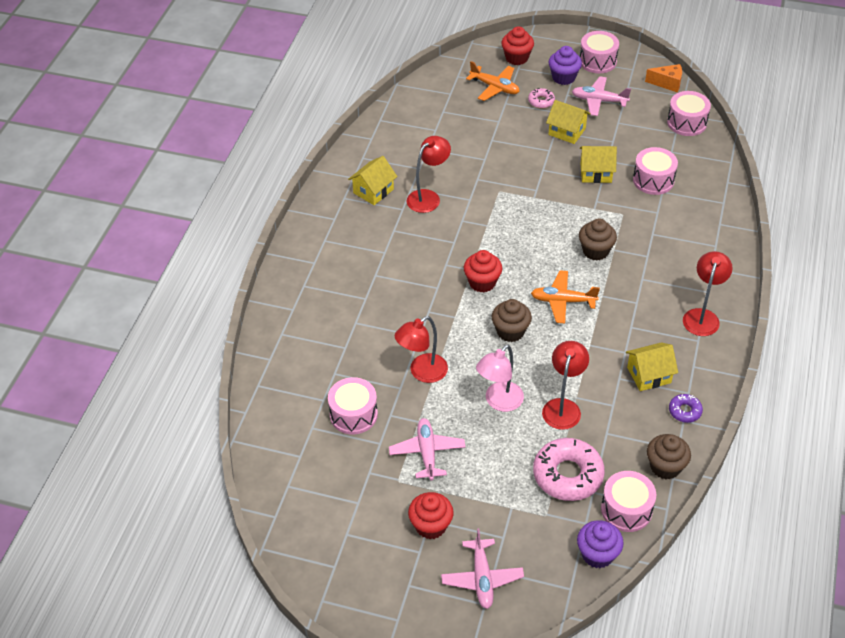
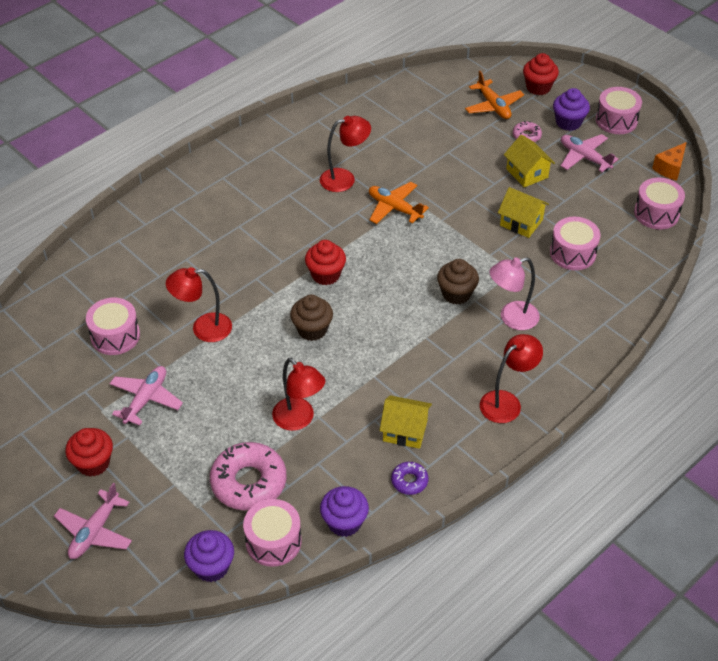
camera: 30 degrees right, 0 degrees up
yellow house [348,156,398,205] -> none
pink lamp [476,345,524,412] -> pink lamp moved to [489,257,540,330]
orange plane [531,270,600,323] -> orange plane moved to [369,182,429,224]
red lamp [542,341,589,430] -> red lamp turned 90 degrees clockwise [272,358,325,431]
orange cheese [645,64,682,92] -> orange cheese turned 90 degrees clockwise [652,142,687,181]
brown cupcake [647,434,691,480] -> purple cupcake [320,486,369,537]

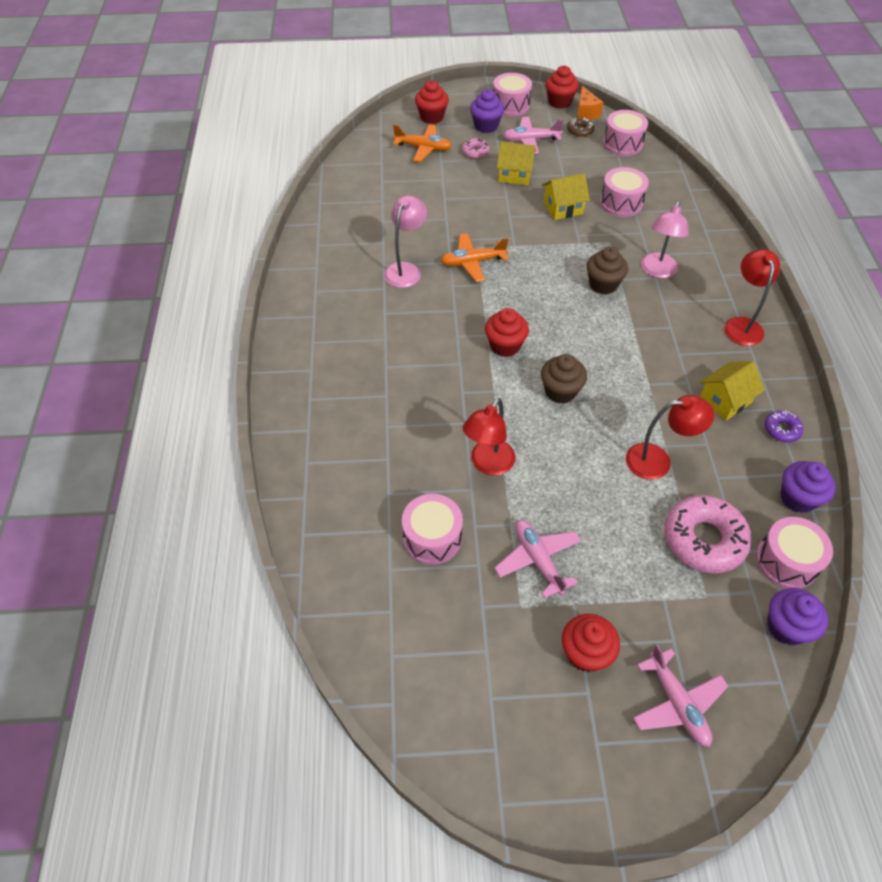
camera: 50 degrees left, 5 degrees up
red lamp [320,116,371,192] -> pink lamp [384,196,427,288]
none -> red cupcake [545,66,579,109]
none -> brown donut [567,118,594,137]

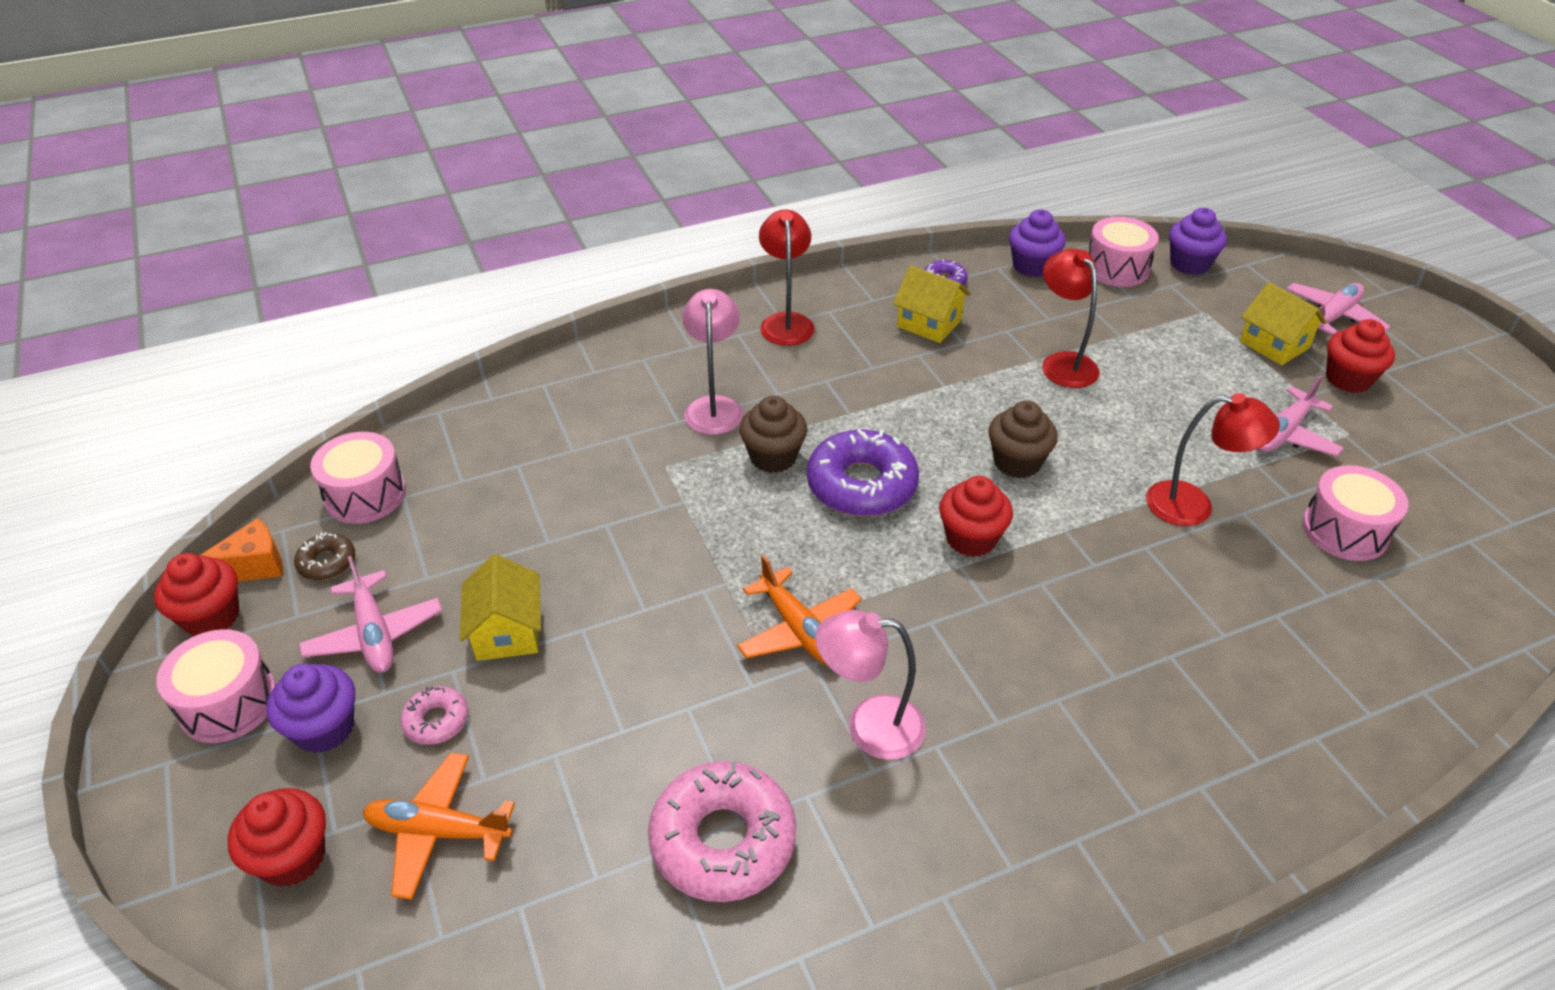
camera: 110 degrees left, 10 degrees down
orange plane [393,124,452,162] -> orange plane turned 75 degrees counterclockwise [363,753,515,900]
yellow house [542,173,590,220] -> yellow house moved to [1240,282,1327,365]
pink drum [600,167,649,217] -> none
pink lamp [641,201,689,278] -> pink lamp turned 90 degrees counterclockwise [682,289,744,435]
pink donut [664,495,752,573] -> pink donut moved to [648,761,796,902]
red lamp [724,249,780,346] -> red lamp turned 105 degrees clockwise [759,209,815,346]
none -> purple donut [807,429,919,517]

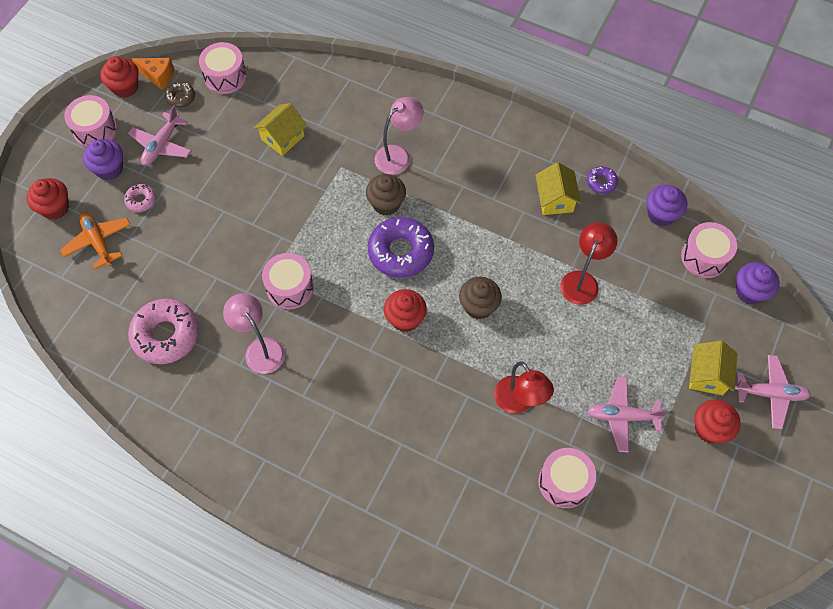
camera: 50 degrees right, 20 degrees up
yellow house [460,554,541,661] -> yellow house moved to [254,103,307,156]
orange plane [737,555,862,665] -> pink drum [262,253,314,309]
red lamp [759,209,815,346] -> none

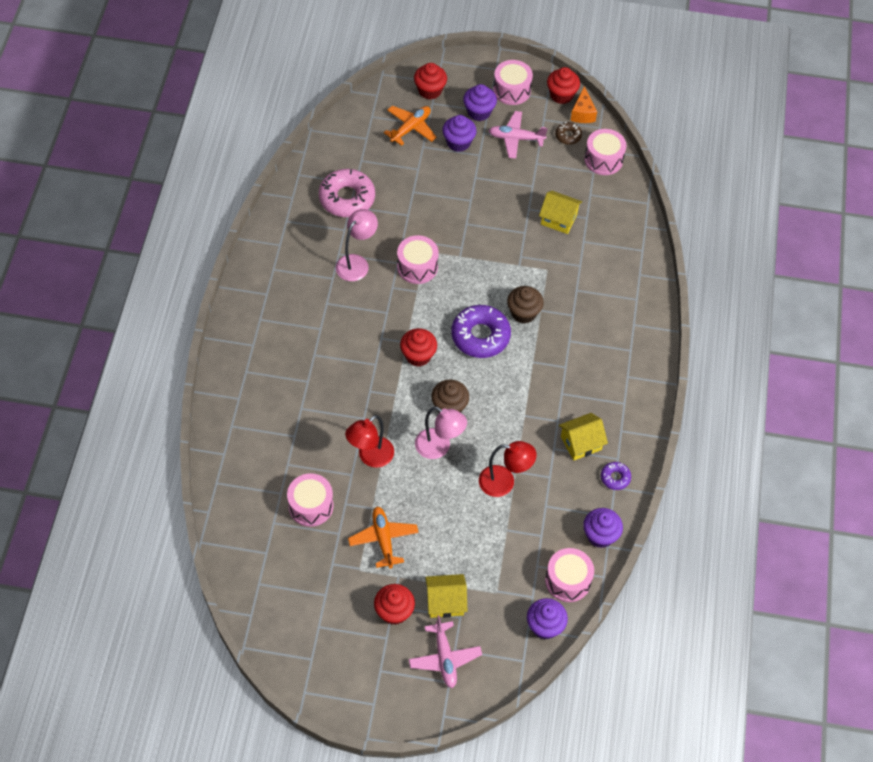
camera: 70 degrees right, 5 degrees down
pink donut [124,184,156,212] -> purple cupcake [442,115,477,152]
pink lamp [375,97,424,175] -> pink lamp moved to [415,406,467,459]
pink plane [588,377,669,453] -> orange plane [348,507,419,569]

